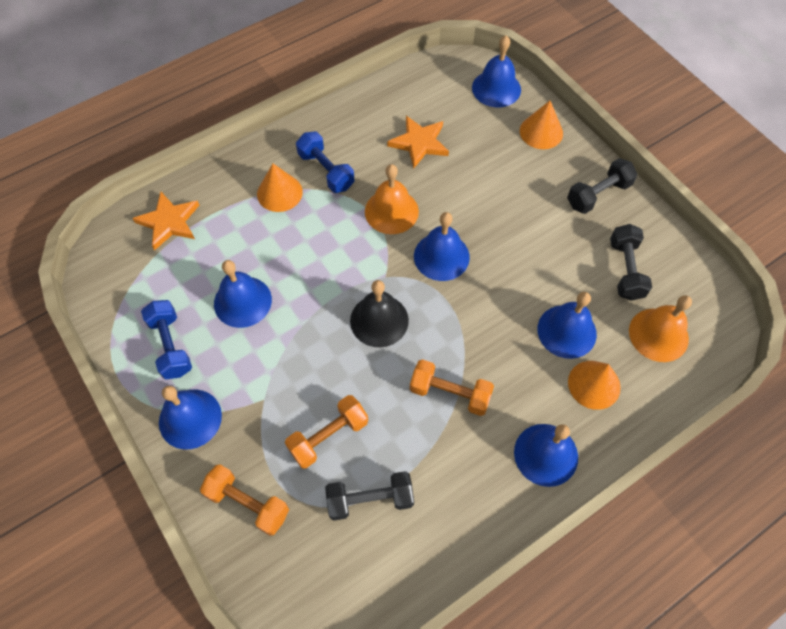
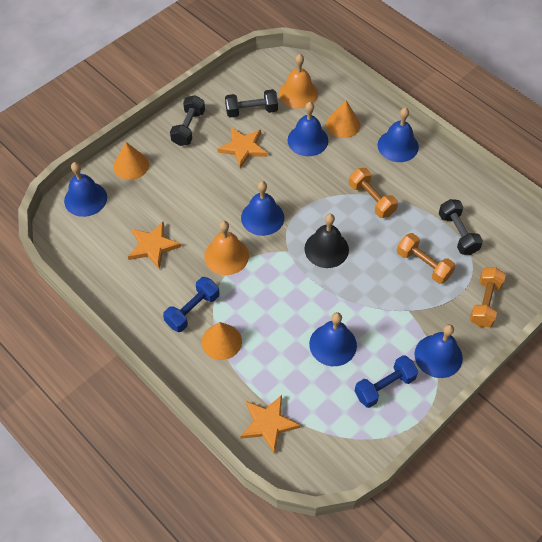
camera: 100 degrees left, 5 degrees down
orange dumbbell [410,359,494,416] -> orange dumbbell turned 45 degrees counterclockwise [349,168,398,218]
black dumbbell [567,158,637,214] -> black dumbbell turned 60 degrees clockwise [170,95,205,146]
none -> orange star [218,127,267,168]

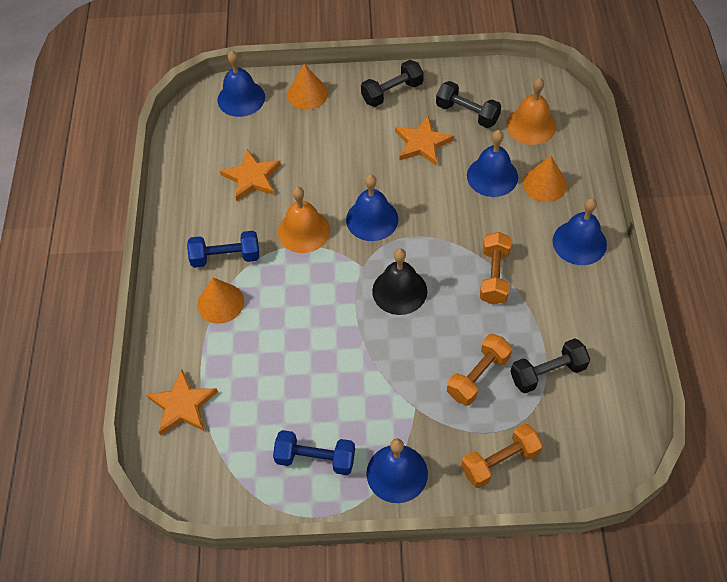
camera: 45 degrees right, 0 degrees up
blue bell [309,312,357,366] -> none
orange dumbbell [397,233,456,284] -> orange dumbbell turned 45 degrees clockwise [447,334,512,406]
black dumbbell [439,199,483,255] -> black dumbbell turned 45 degrees clockwise [510,338,590,393]

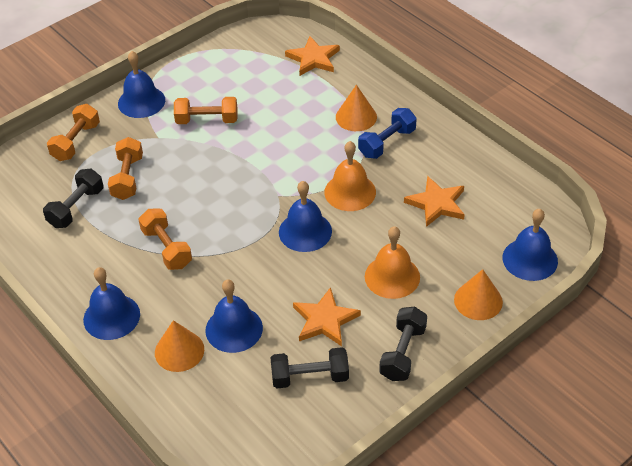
camera: 140 degrees right, 10 degrees down
blue dumbbell [273,430,355,475] -> none
black bell [372,248,427,315] -> none
orange bell [506,78,556,145] -> orange bell moved to [365,226,420,299]
none -> orange dumbbell [174,97,238,124]

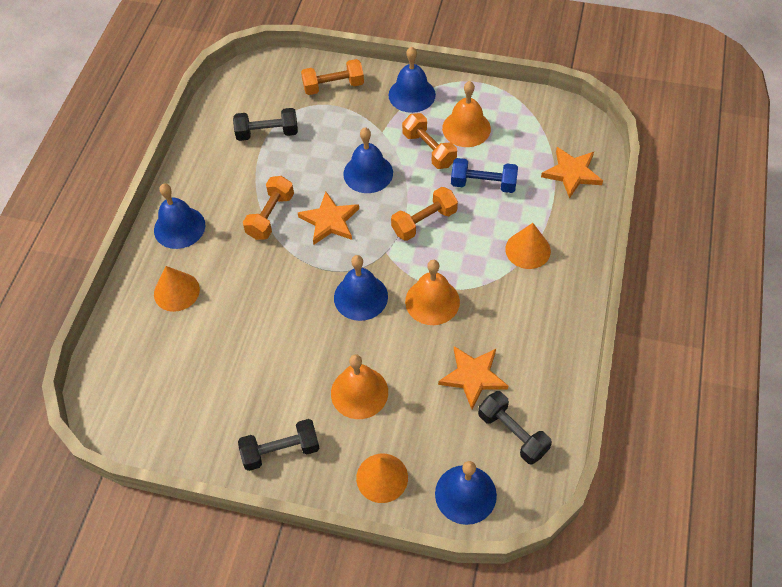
camera: 55 degrees right, 10 degrees up
orange dumbbell [108,137,143,200] -> orange dumbbell moved to [391,187,458,241]
blue bell [205,280,263,353] -> blue bell moved to [343,128,393,193]
black dumbbell [270,347,349,388] -> black dumbbell moved to [478,391,552,465]
orange star [293,287,361,347] -> orange star moved to [298,192,359,245]
blue dumbbell [358,108,417,159] -> blue dumbbell moved to [451,158,518,193]
none -> orange bell [442,81,491,147]

